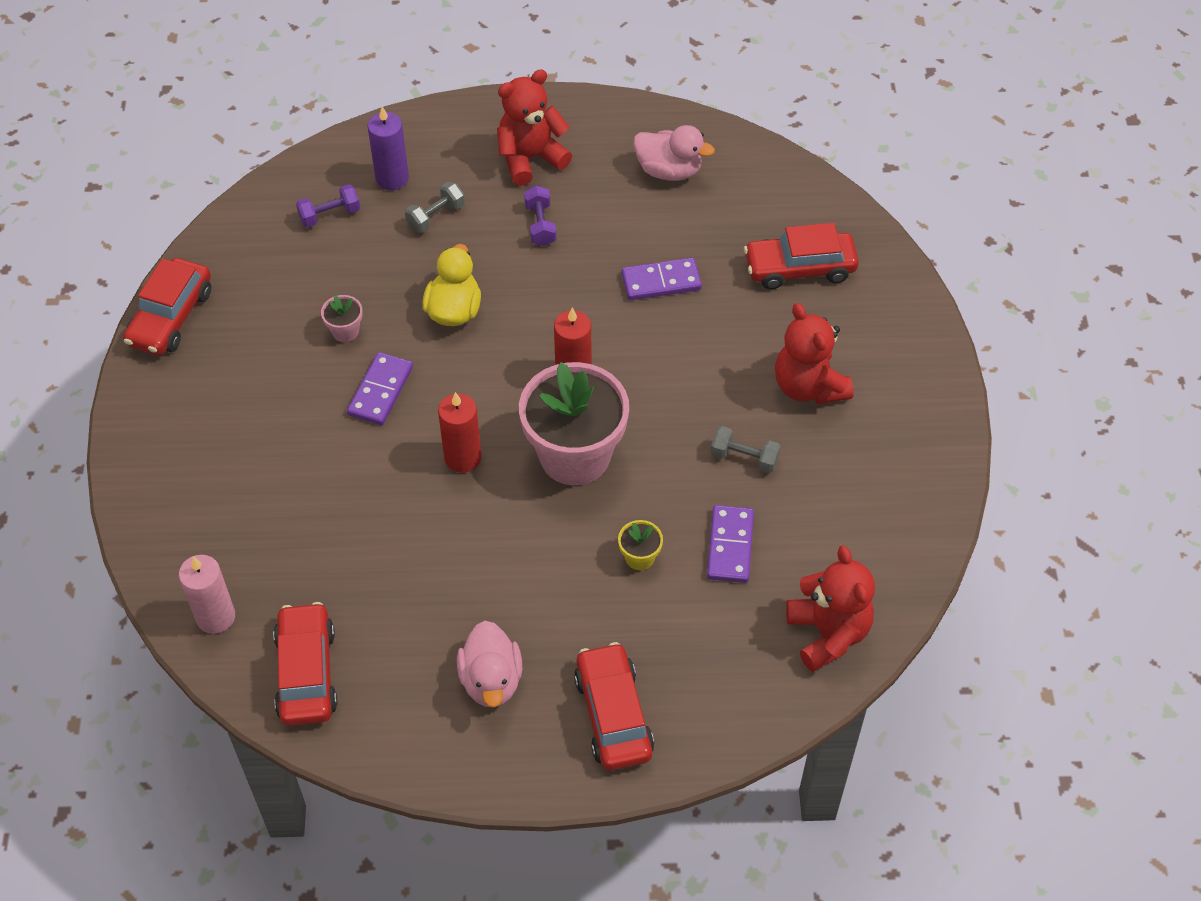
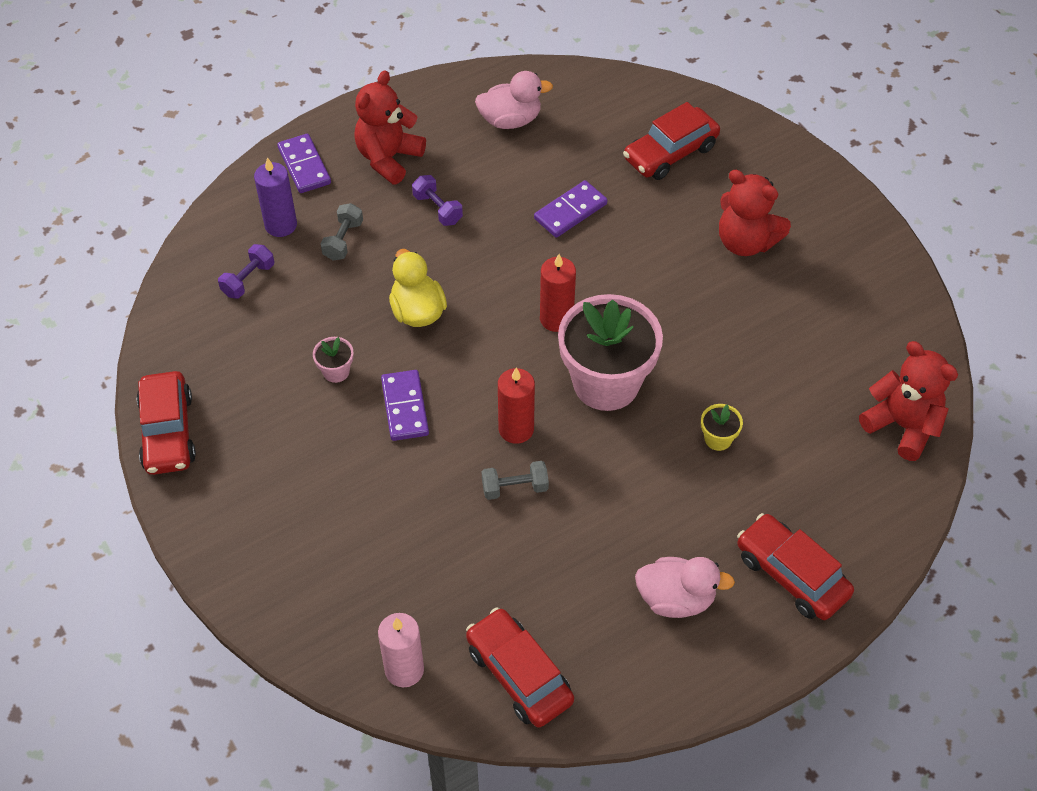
camera: 30 degrees left, 0 degrees up
pink duck [457,621,522,707] -> pink duck turned 45 degrees counterclockwise [635,557,735,618]
purple domino [707,505,754,583] -> purple domino moved to [277,134,331,193]
grey dumbbell [711,426,781,473] -> grey dumbbell moved to [482,461,549,500]

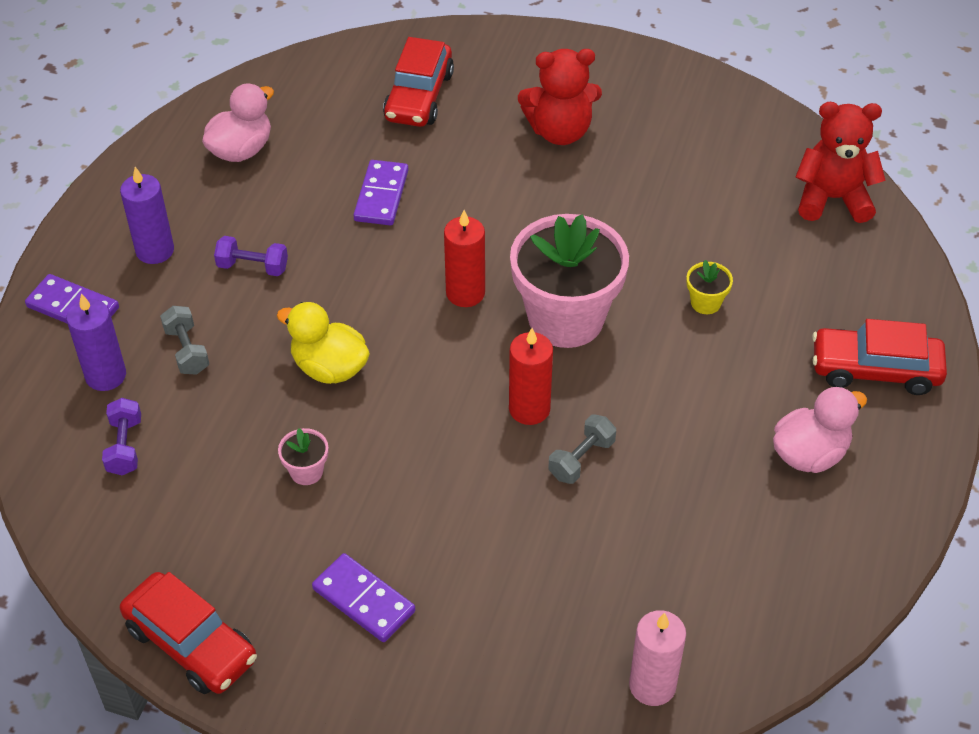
camera: 40 degrees left, 5 degrees down
red teddy bear [354,70,426,185] -> purple candle [120,167,174,264]
purple domino [381,370,429,441] -> purple domino moved to [312,553,415,642]
red car [466,607,574,727] -> none

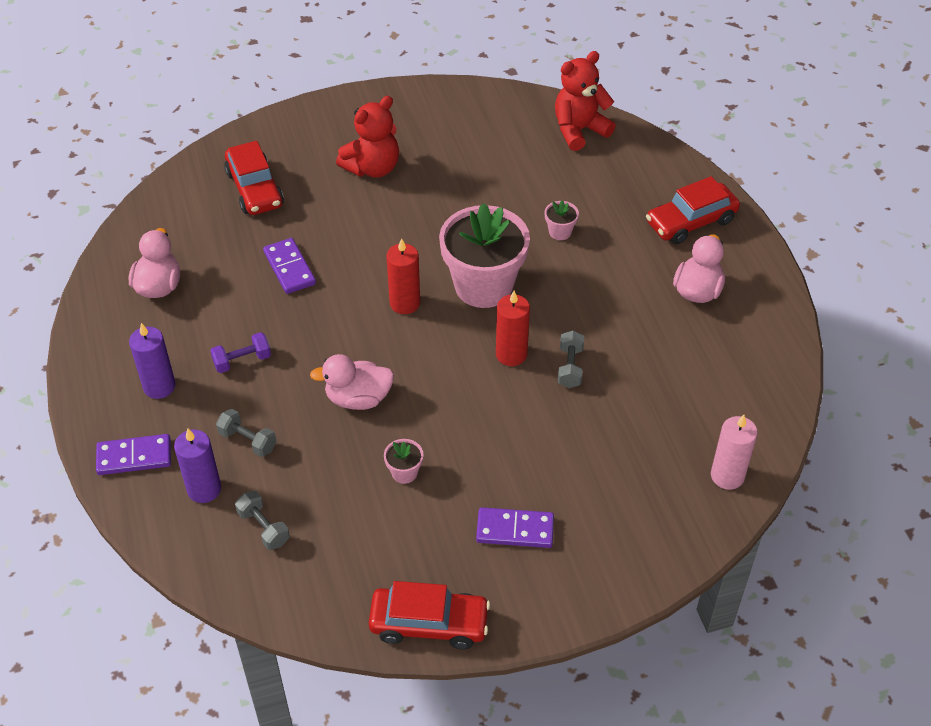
camera: 35 degrees left, 0 degrees up
purple dumbbell [102,398,141,475] -> grey dumbbell [235,491,290,550]
yellow duck [276,302,370,384] -> pink duck [310,354,394,410]
yellow flower pot [686,260,733,314] -> pink flower pot [545,200,579,240]

